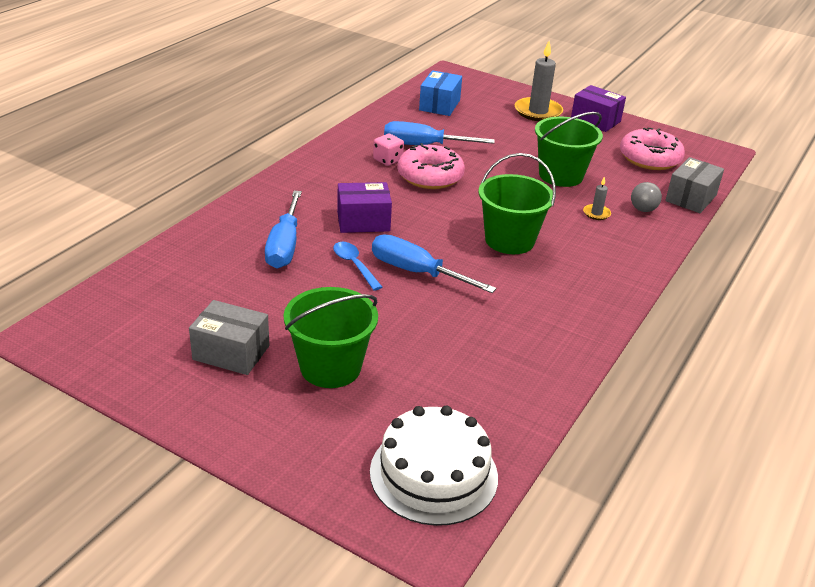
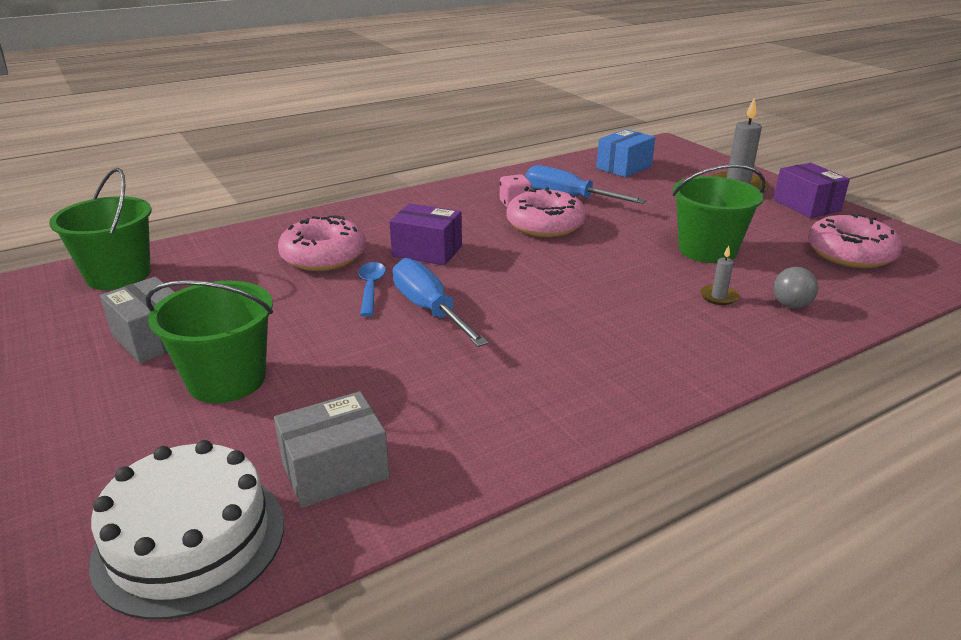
camera: 30 degrees right, 5 degrees down
blue screwdriver [265,191,302,269] -> pink donut [278,215,366,271]
green bucket [478,153,556,254] -> green bucket moved to [49,168,152,290]
grey box [665,157,724,213] -> grey box moved to [274,391,390,508]

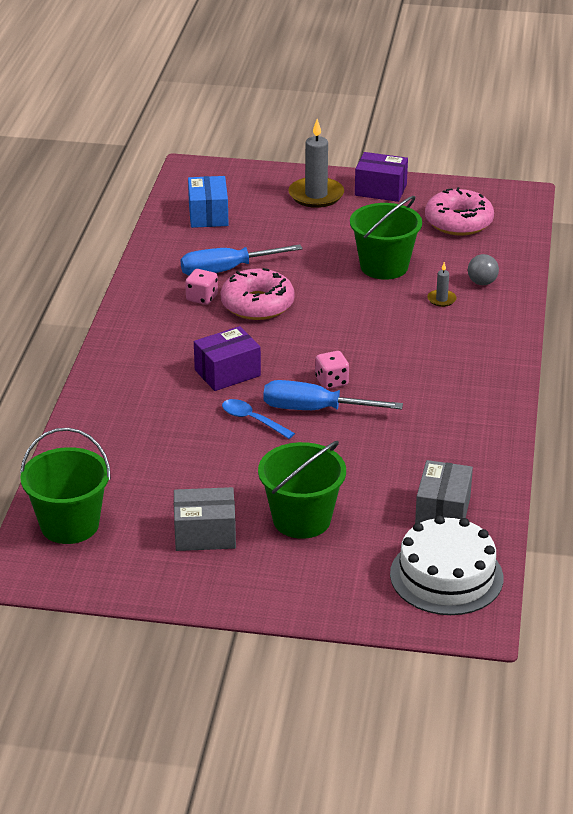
camera: 50 degrees left, 5 degrees up
pink donut [278,215,366,271] -> none
none -> pink dice [315,351,349,389]

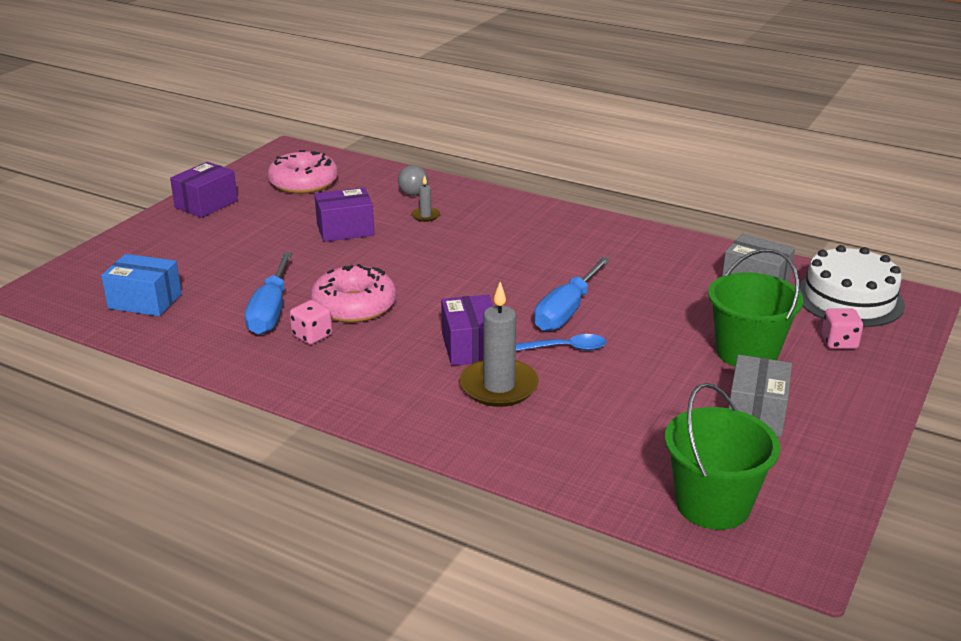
camera: 70 degrees left, 5 degrees down
blue spoon [222,399,295,439] -> blue spoon turned 150 degrees counterclockwise [516,334,607,351]
grey candle [288,119,344,208] -> grey candle moved to [460,282,539,407]
pink dice [315,351,349,389] -> pink dice moved to [821,308,863,349]
green bucket [350,196,422,280] -> purple box [314,187,374,242]

